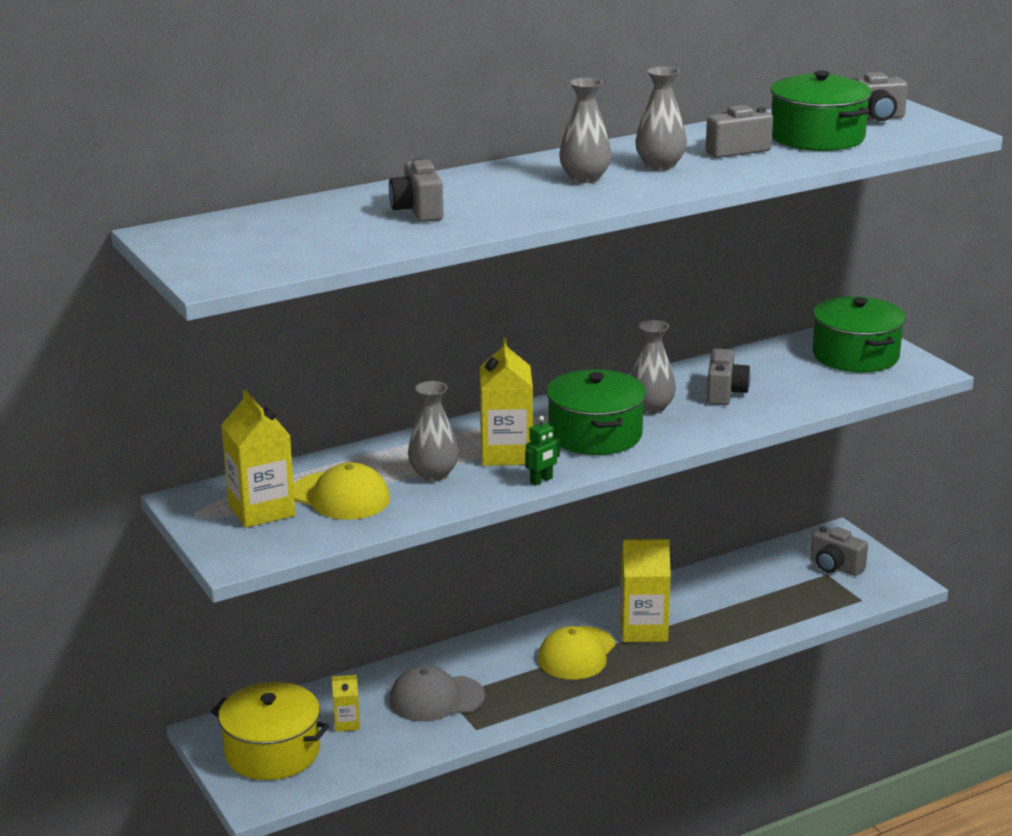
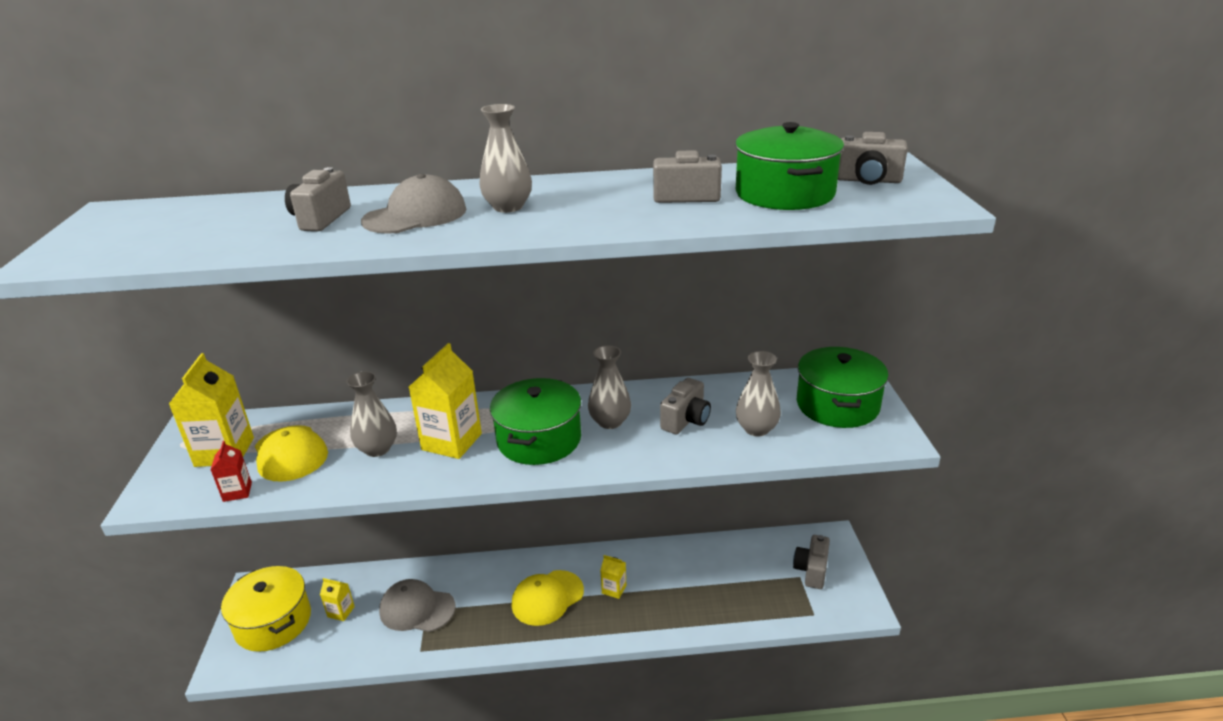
camera: 25 degrees right, 5 degrees up
green robot [525,416,560,486] -> none
yellow carton [620,539,671,642] -> yellow carton [600,555,626,599], size x0.51
grey vase [635,67,687,170] -> grey vase moved to [736,351,781,437]
grey camera [810,526,868,576] -> grey camera turned 45 degrees clockwise [793,535,830,589]
none -> red carton [211,441,252,502]
none -> grey cap [361,174,467,234]

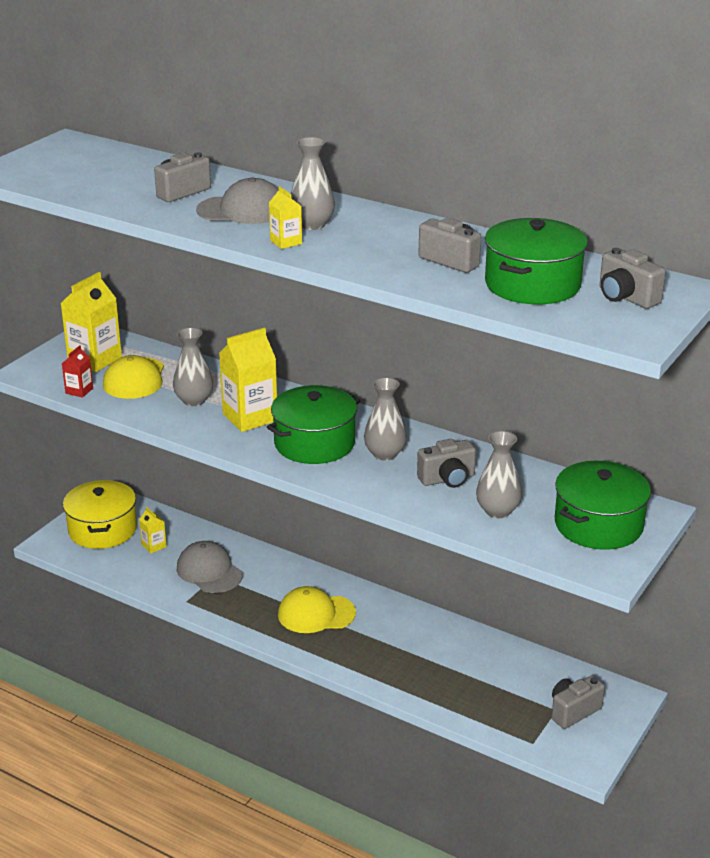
camera: 35 degrees right, 0 degrees up
yellow carton [600,555,626,599] -> yellow carton moved to [269,186,302,249]

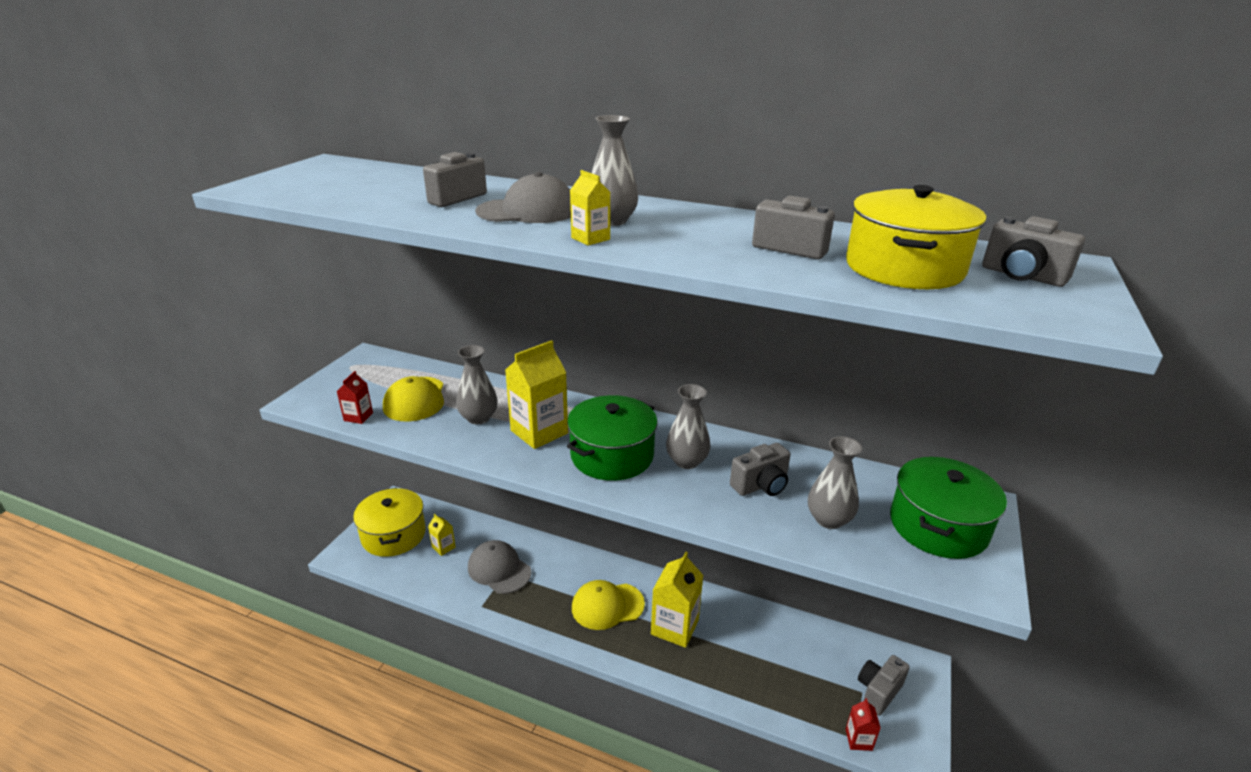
camera: 10 degrees left, 0 degrees up
yellow carton [60,272,122,372] -> yellow carton moved to [651,552,704,648]
green pot [485,218,588,304] -> yellow pot [846,185,986,289]
none -> red carton [846,698,881,751]

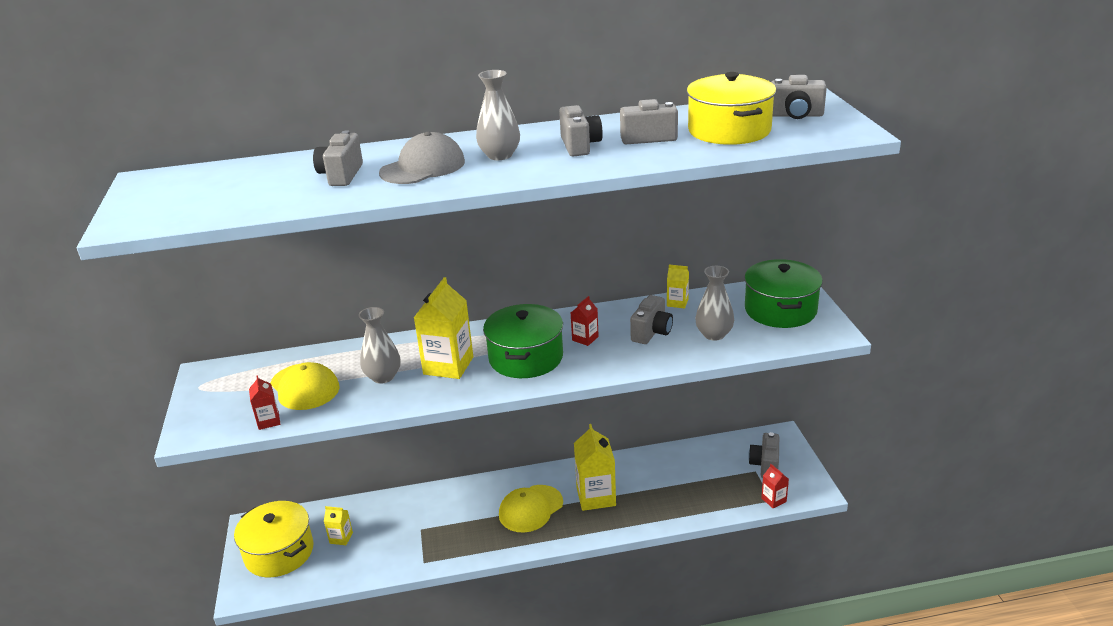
camera: 30 degrees left, 0 degrees up
grey cap [468,540,531,594] -> none
yellow carton [570,170,610,246] -> yellow carton moved to [667,265,689,308]
grey vase [666,384,711,469] -> red carton [571,296,599,346]
none -> grey camera [559,105,603,156]

